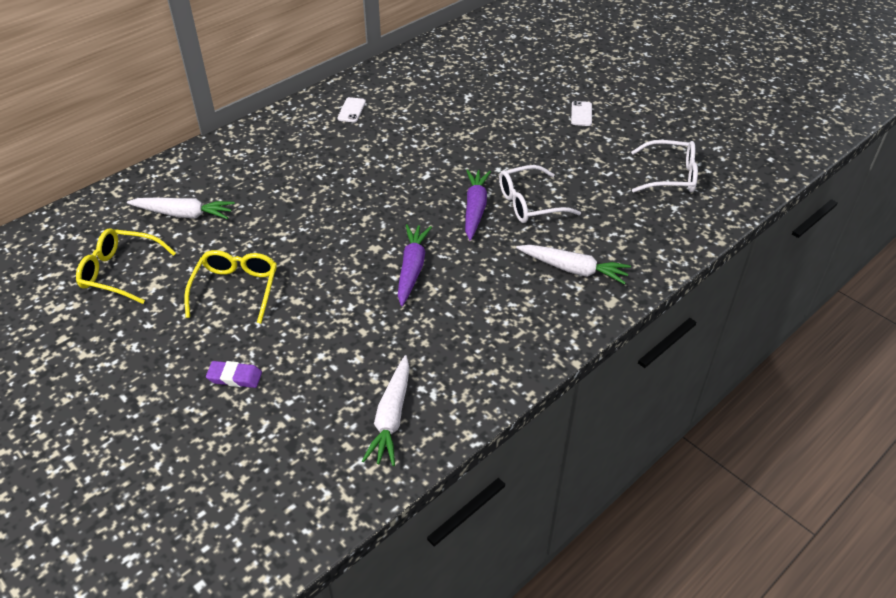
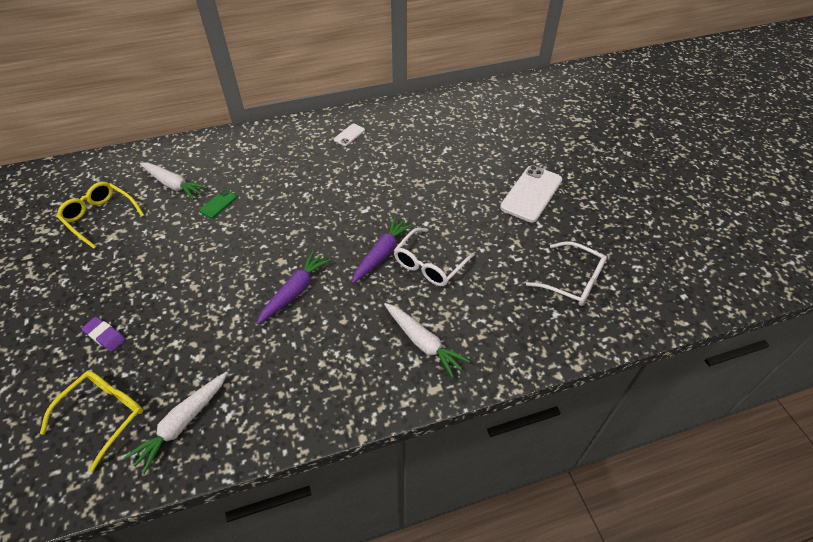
camera: 25 degrees right, 5 degrees up
yellow glasses [184,250,277,324] -> yellow glasses moved to [40,371,143,472]
white glasses [499,165,581,223] -> white glasses turned 60 degrees counterclockwise [394,228,475,286]
white phone [571,101,592,126] -> white phone [500,165,562,222], size x2.06
none -> green phone [199,190,237,218]

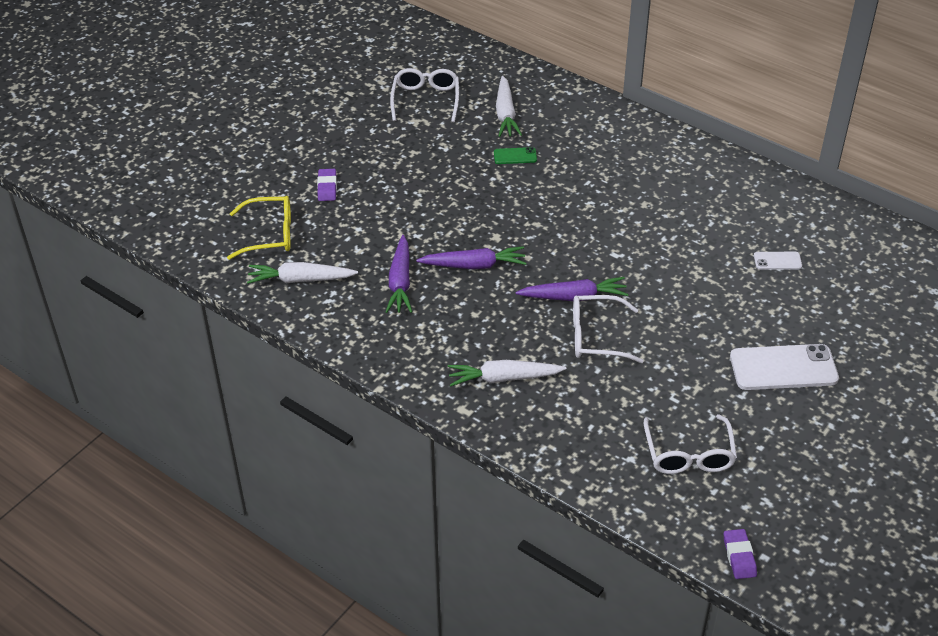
camera: 55 degrees right, 5 degrees down
yellow glasses [57,182,144,249] -> white glasses [390,68,459,122]
white phone [333,124,365,146] -> white phone moved to [754,252,802,270]
white carrot [384,303,470,378] -> white carrot turned 75 degrees clockwise [448,360,566,387]
none -> purple carrot [385,235,412,313]
none -> purple eraser [724,529,757,579]

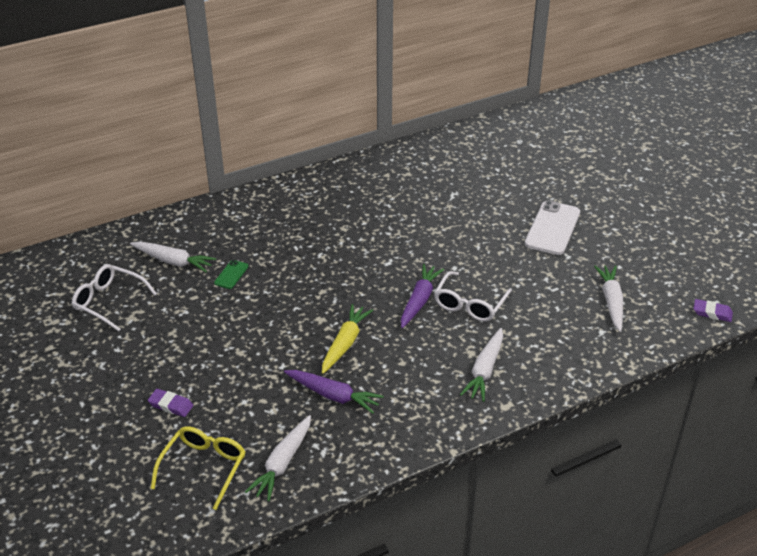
camera: 65 degrees left, 5 degrees down
purple carrot [416,246,526,269] -> yellow carrot [322,304,373,374]
white glasses [644,414,737,474] -> white carrot [594,265,623,332]
white phone [754,252,802,270] -> none

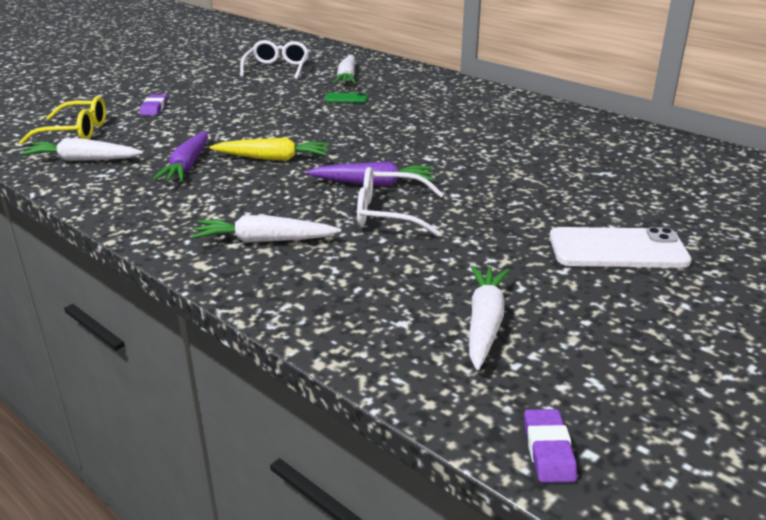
camera: 70 degrees right, 10 degrees down
white carrot [594,265,623,332] -> white carrot turned 60 degrees counterclockwise [469,266,510,370]

